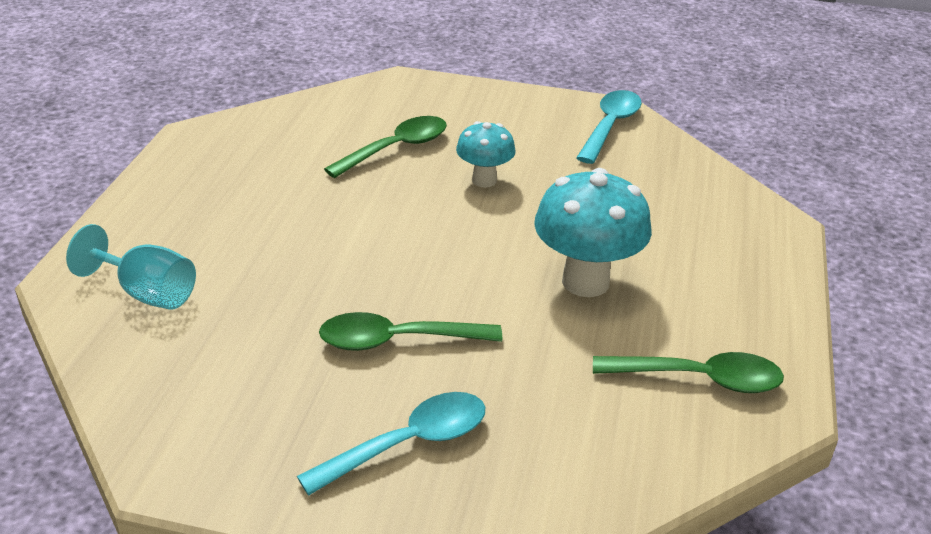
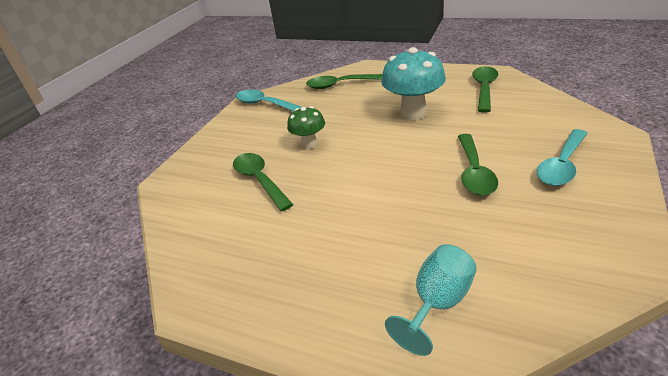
camera: 75 degrees left, 0 degrees up
turquoise spoon [297,392,485,495] -> turquoise spoon turned 120 degrees counterclockwise [537,129,588,186]
turquoise mushroom [456,121,515,188] -> green mushroom [287,106,325,149]
none -> green spoon [306,74,383,89]

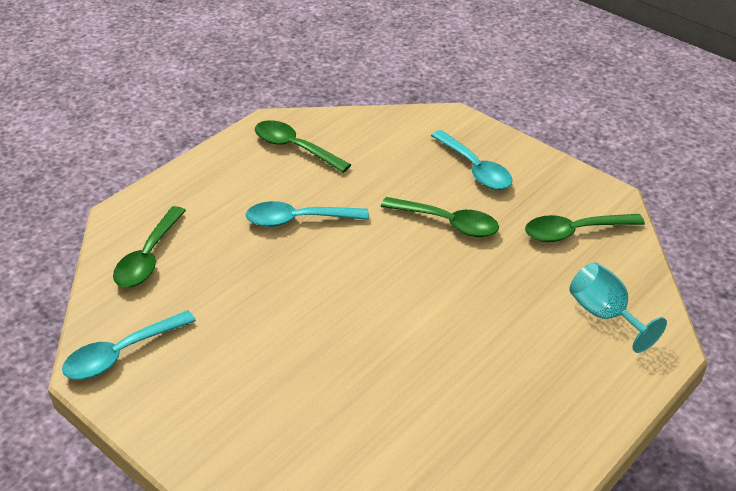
camera: 75 degrees left, 5 degrees up
green spoon [233,153,293,211] -> green spoon moved to [525,214,645,242]
green mushroom [287,106,325,149] -> none
turquoise mushroom [381,47,446,121] -> turquoise spoon [245,201,369,227]

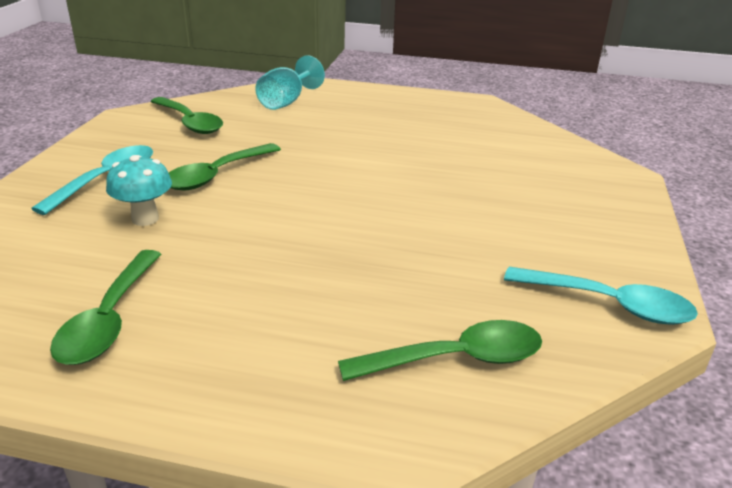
camera: 120 degrees left, 10 degrees down
turquoise spoon [245,201,369,227] -> none
green spoon [381,197,499,237] -> green spoon turned 135 degrees counterclockwise [169,143,281,190]
none -> turquoise mushroom [106,155,172,226]

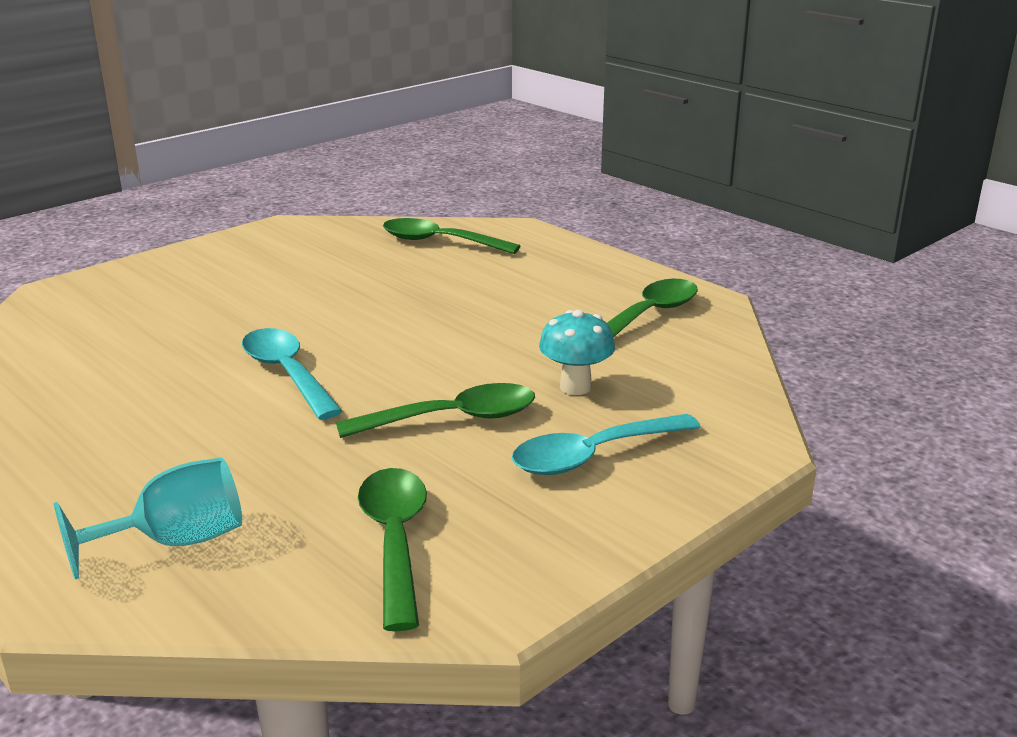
camera: 145 degrees left, 5 degrees down
turquoise spoon [504,267,698,325] -> turquoise spoon moved to [242,328,342,420]

